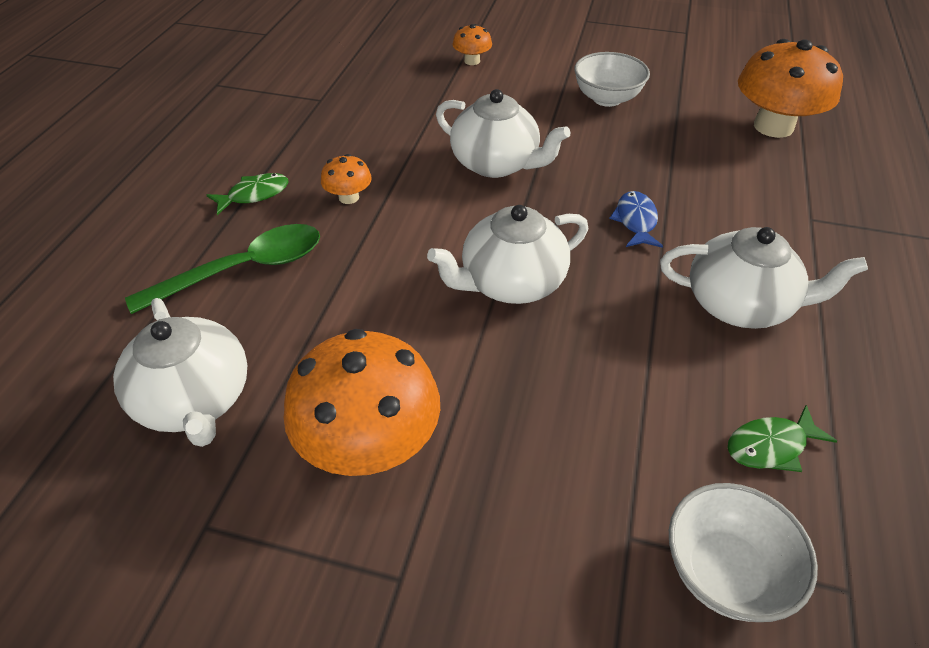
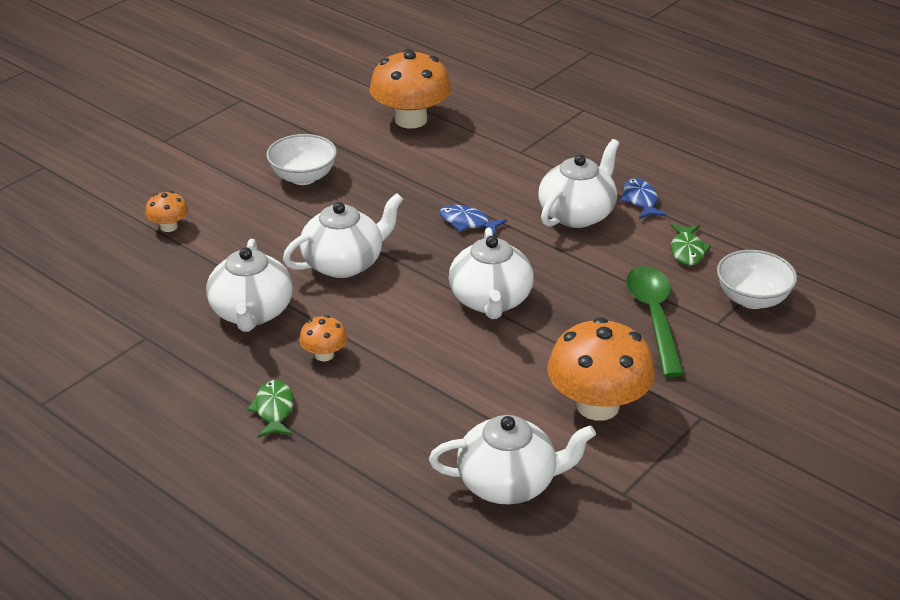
camera: 65 degrees left, 10 degrees down
green spoon [125,224,320,314] -> green spoon moved to [626,266,684,377]
none -> white teapot [206,239,293,332]
none -> blue fish [620,178,666,219]

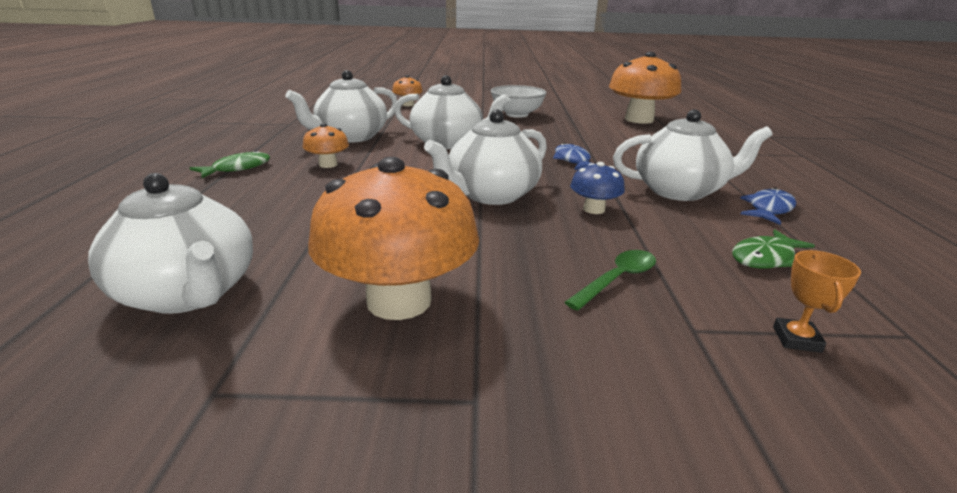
camera: 50 degrees right, 10 degrees down
green spoon [626,266,684,377] -> green spoon [565,250,656,311], size x0.56
white bowl [717,250,797,309] -> orange trophy [773,250,861,353]
none -> blue mushroom [570,162,625,214]

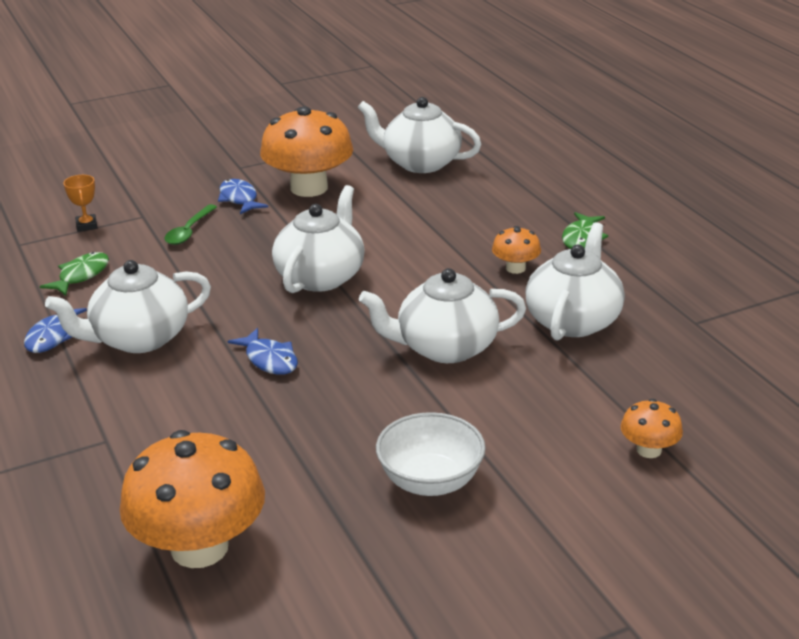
camera: 155 degrees right, 5 degrees up
blue mushroom [570,162,625,214] -> none
none -> blue fish [218,179,268,214]

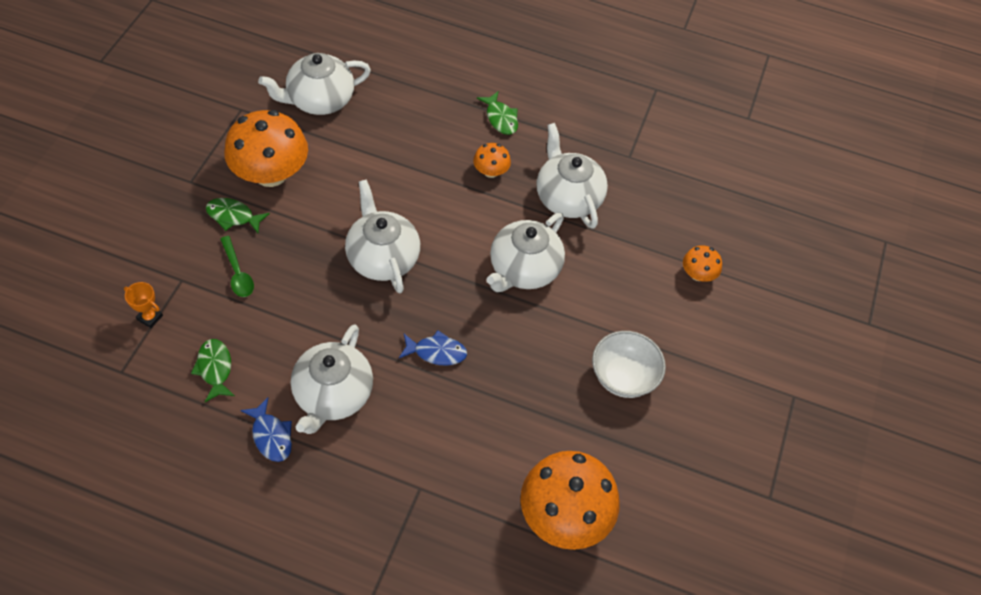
camera: 50 degrees left, 25 degrees up
blue fish [218,179,268,214] -> green fish [206,198,270,233]

